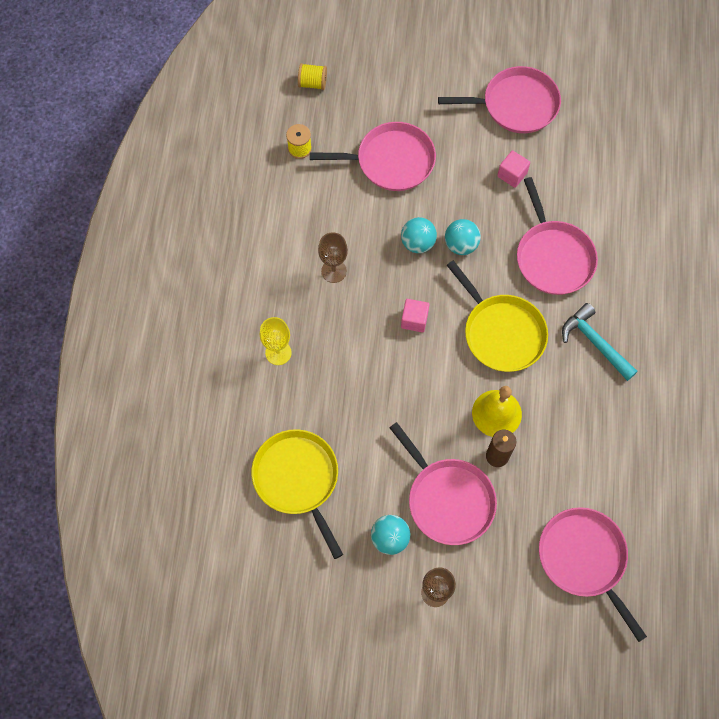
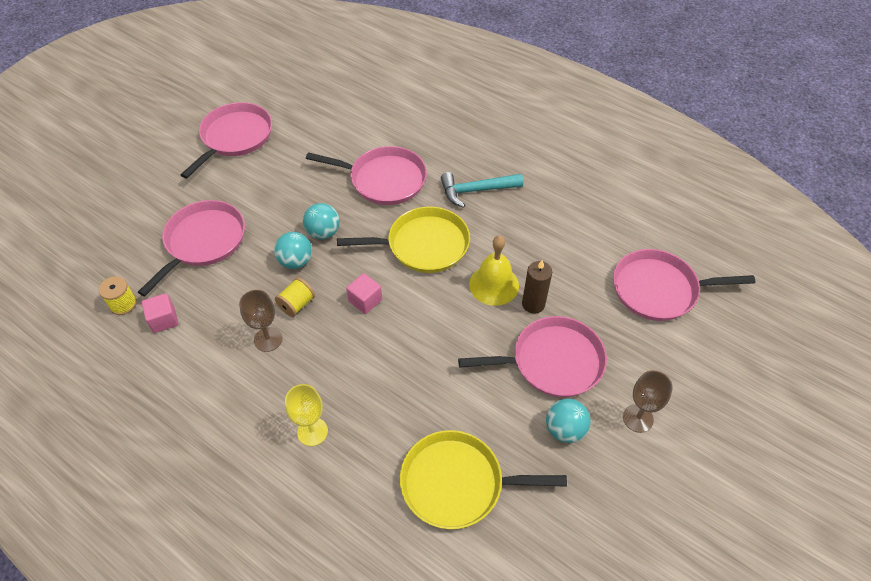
camera: 60 degrees left, 15 degrees down
yellow spool [298,63,327,90] -> yellow spool moved to [275,278,315,317]
pink cube [497,150,530,188] -> pink cube moved to [142,293,179,333]

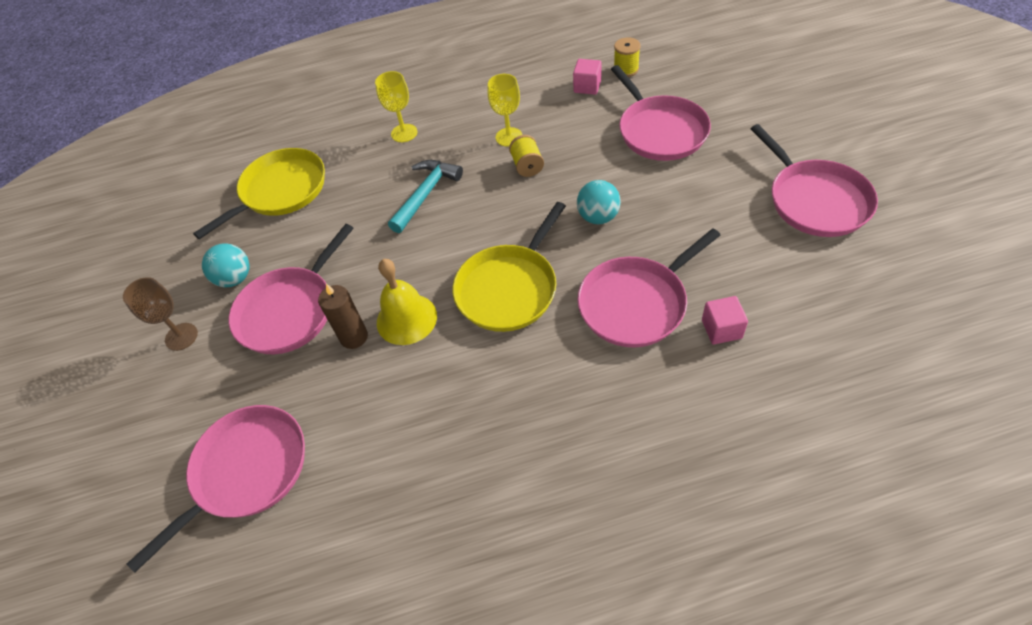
camera: 135 degrees right, 0 degrees up
brown goblet [239,290,282,352] -> yellow goblet [488,74,522,147]
turquoise ball [274,232,312,269] -> none
pink cube [346,273,382,314] -> pink cube moved to [702,296,748,345]
turquoise hammer [441,172,523,208] -> turquoise hammer moved to [388,160,463,233]

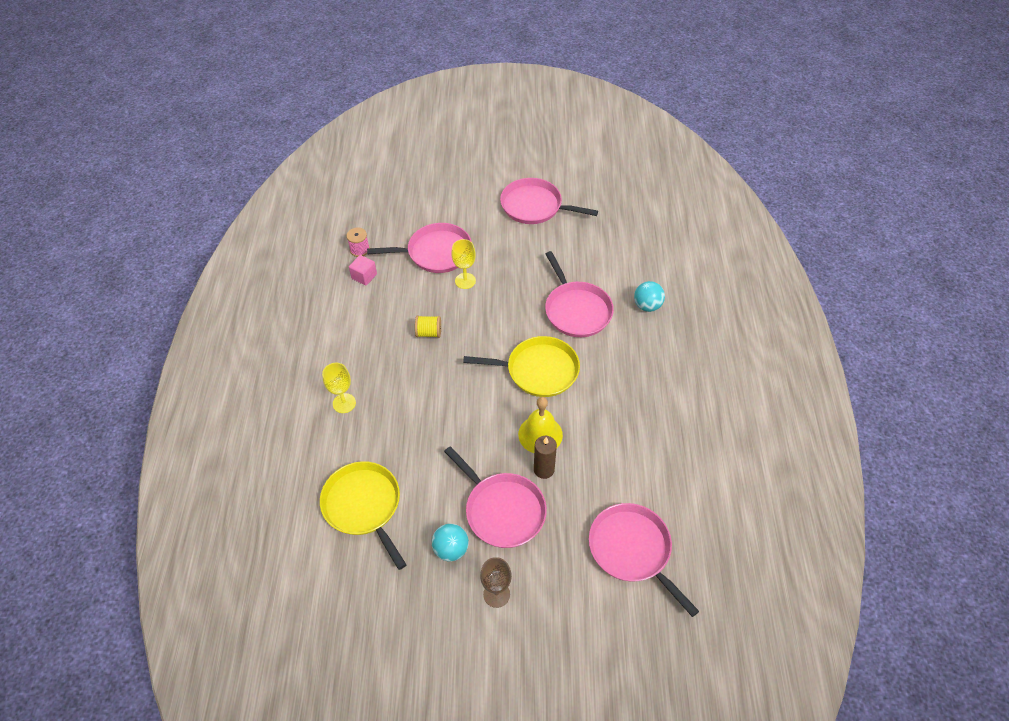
camera: 80 degrees left, 0 degrees up
turquoise hammer [388,160,463,233] -> none
yellow pan [452,202,566,332] -> yellow pan turned 45 degrees counterclockwise [463,336,580,397]
yellow goblet [488,74,522,147] -> yellow goblet moved to [451,239,476,289]
turquoise ball [577,180,621,224] -> turquoise ball moved to [634,281,665,312]
yellow spool [614,37,640,77] -> pink spool [347,227,370,257]
pink cube [702,296,748,345] -> none
pink pan [751,124,878,237] -> pink pan turned 150 degrees counterclockwise [500,178,598,224]

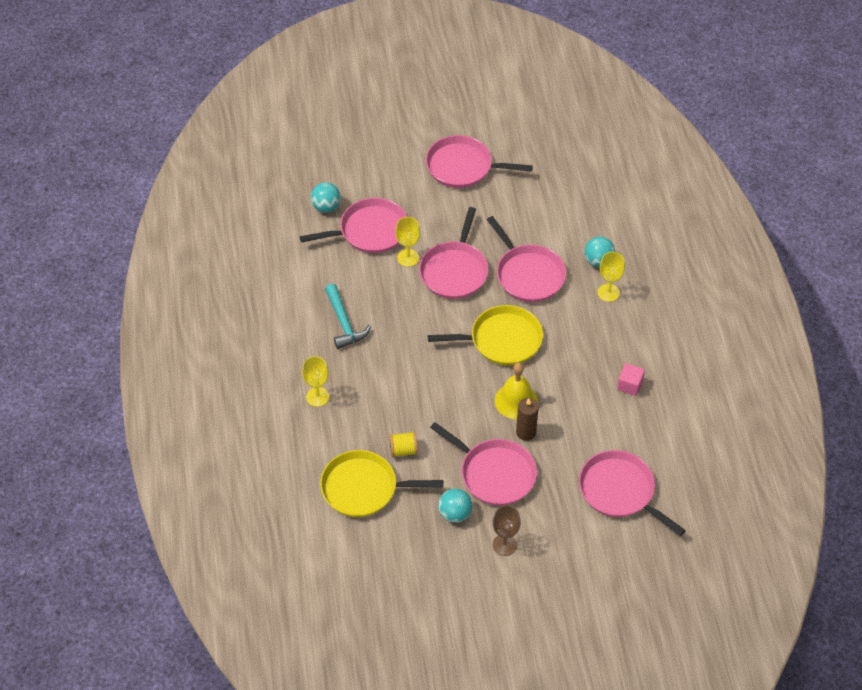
camera: 10 degrees left, 0 degrees up
yellow pan [320,461,407,570] -> yellow pan turned 45 degrees counterclockwise [320,450,443,517]
pink spool [347,227,370,257] -> none
pink cube [349,255,377,286] -> pink cube moved to [617,363,645,396]
yellow spool [415,316,441,338] -> yellow spool moved to [389,432,418,457]
none -> turquoise ball [311,182,341,213]
none -> turquoise hammer [325,284,371,349]
none -> pink pan [419,207,489,299]
none -> yellow goblet [598,252,625,302]

